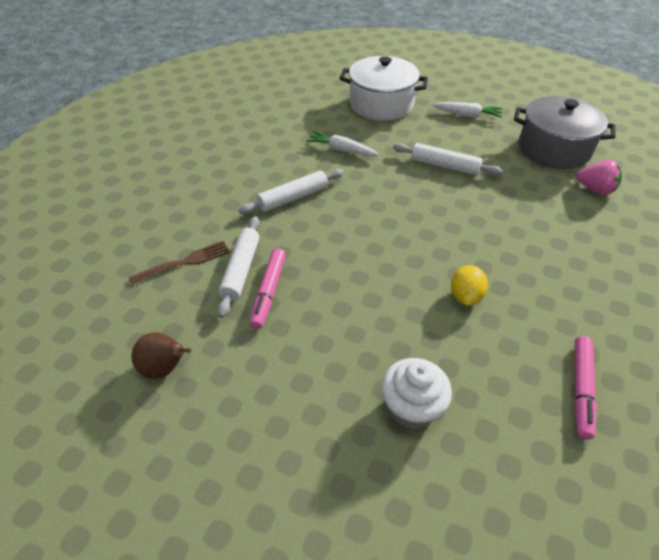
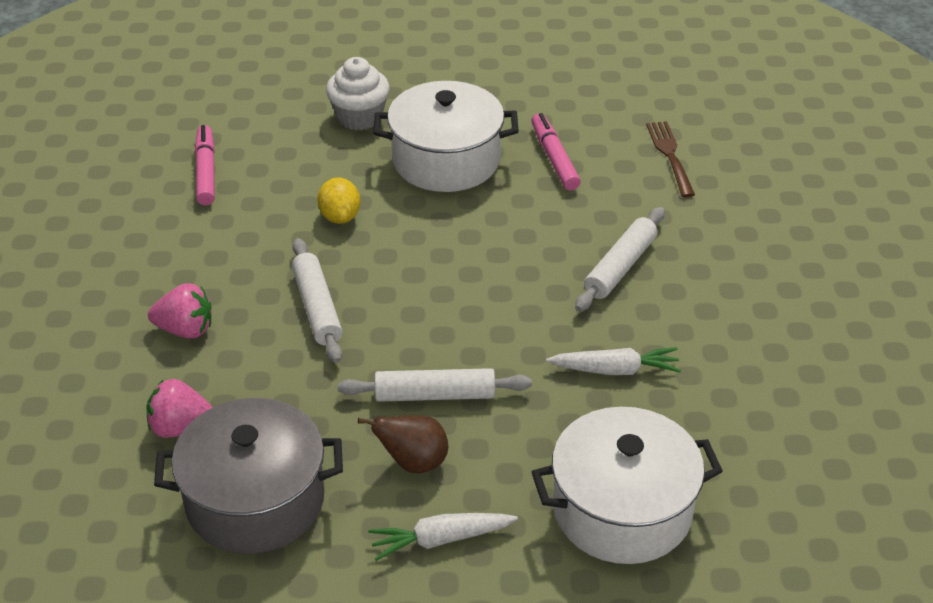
camera: 155 degrees right, 5 degrees down
brown fork [128,241,230,285] -> brown fork turned 135 degrees clockwise [646,121,695,197]
brown pear [131,332,191,379] -> brown pear moved to [358,415,448,473]
white rolling pin [217,216,259,318] -> white rolling pin moved to [292,238,343,363]
none -> pink strawberry [148,283,212,338]
none -> white pot [374,81,518,192]

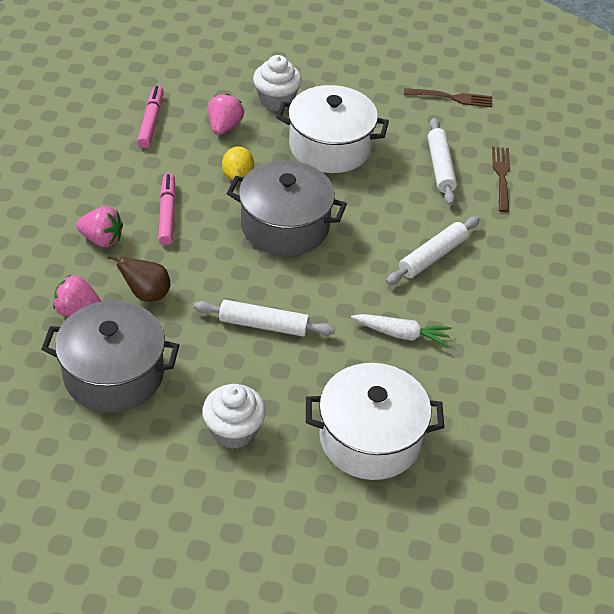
camera: 10 degrees right, 5 degrees up
white rolling pin [292,238,343,363] -> white rolling pin moved to [428,118,457,205]
brown pear [358,415,448,473] -> brown pear moved to [107,255,170,302]
white carrot [368,513,518,561] -> white cupcake [202,384,266,449]
pink marker [532,113,581,190] -> pink marker moved to [158,173,176,245]
none -> pink strawberry [208,94,244,135]
none -> grey pot [226,160,347,256]
none -> brown fork [404,88,492,107]

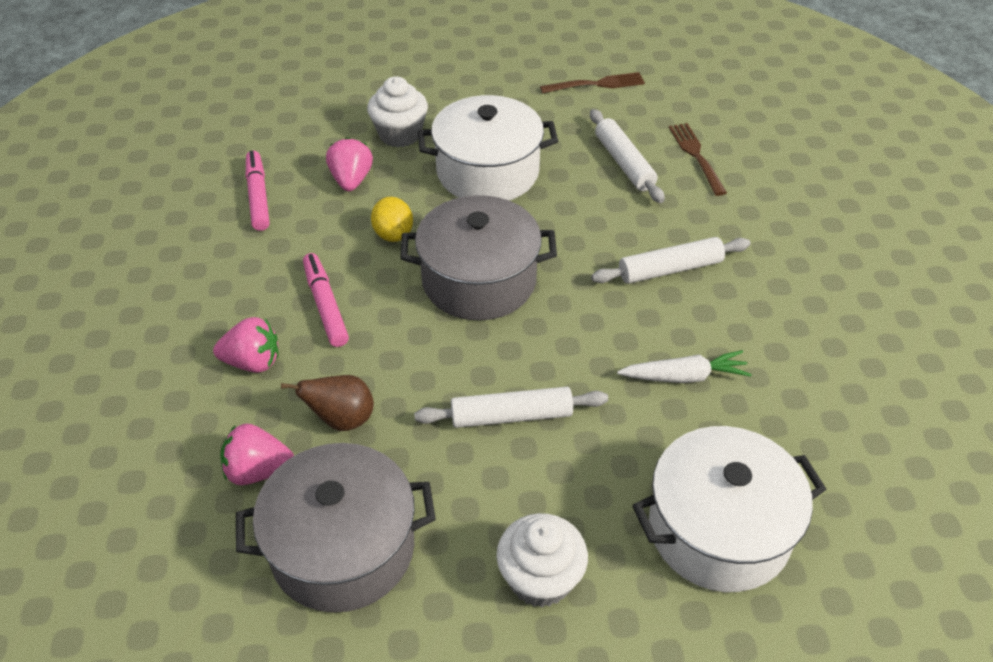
camera: 15 degrees left, 0 degrees up
white rolling pin [386,216,480,285] -> white rolling pin turned 45 degrees clockwise [591,237,751,284]

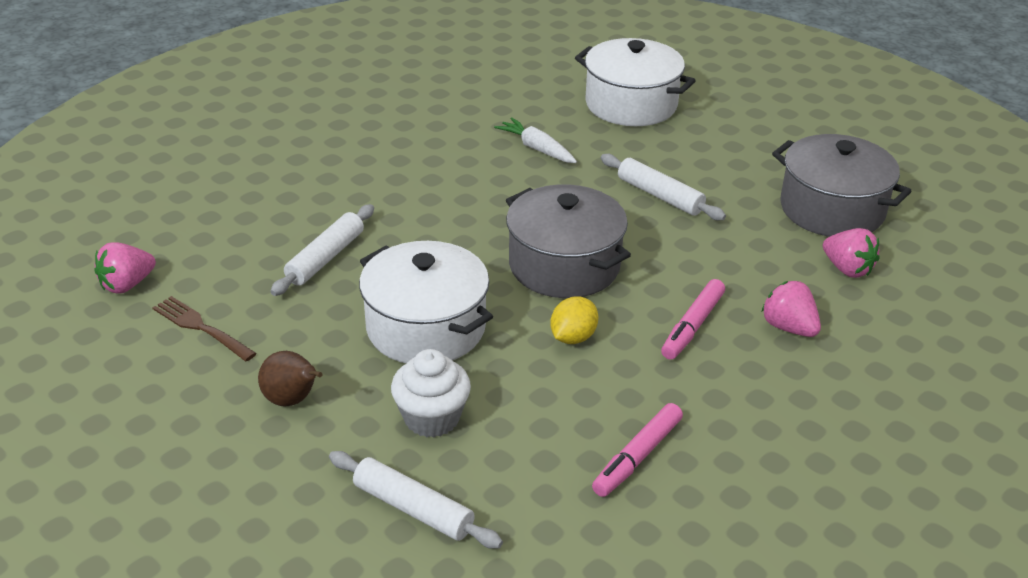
camera: 130 degrees left, 10 degrees down
brown pear [281,375,374,431] -> brown pear moved to [258,351,323,407]
pink strawberry [326,137,373,191] -> pink strawberry moved to [95,242,156,294]
white cupcake [496,513,588,607] -> none
white rolling pin [591,237,751,284] -> white rolling pin moved to [329,451,503,549]
brown fork [669,123,727,196] -> none

